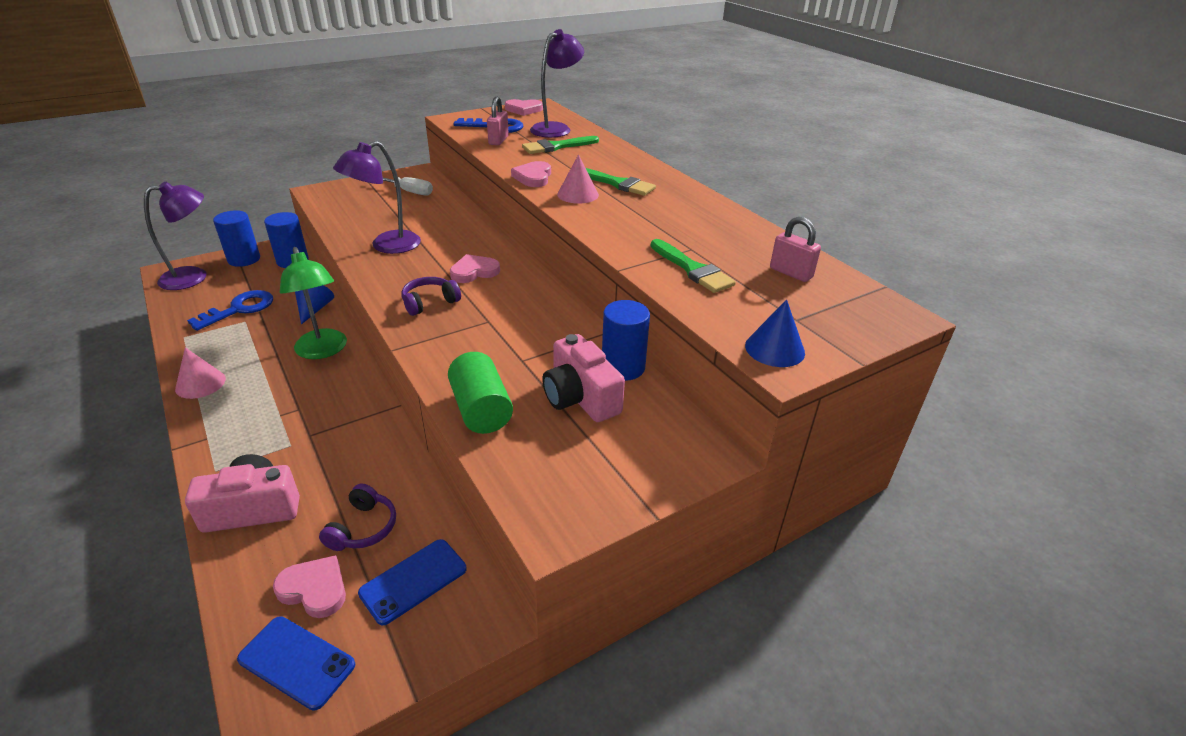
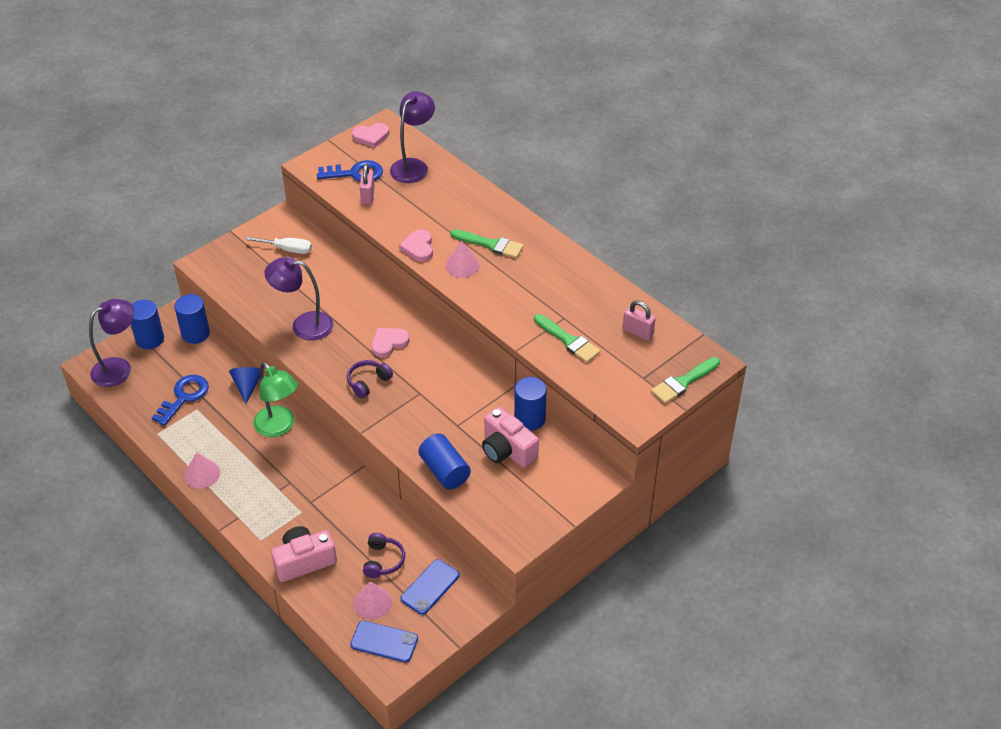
camera: 10 degrees left, 10 degrees up
pink heart [273,555,346,618] -> pink cone [354,581,392,619]
purple lamp [333,141,421,254] -> purple lamp turned 60 degrees clockwise [264,257,333,341]
green cylinder [448,352,513,434] -> blue cylinder [418,433,471,489]
green brush [522,136,599,154] -> green brush moved to [651,357,720,404]
blue cone [745,299,805,367] -> none

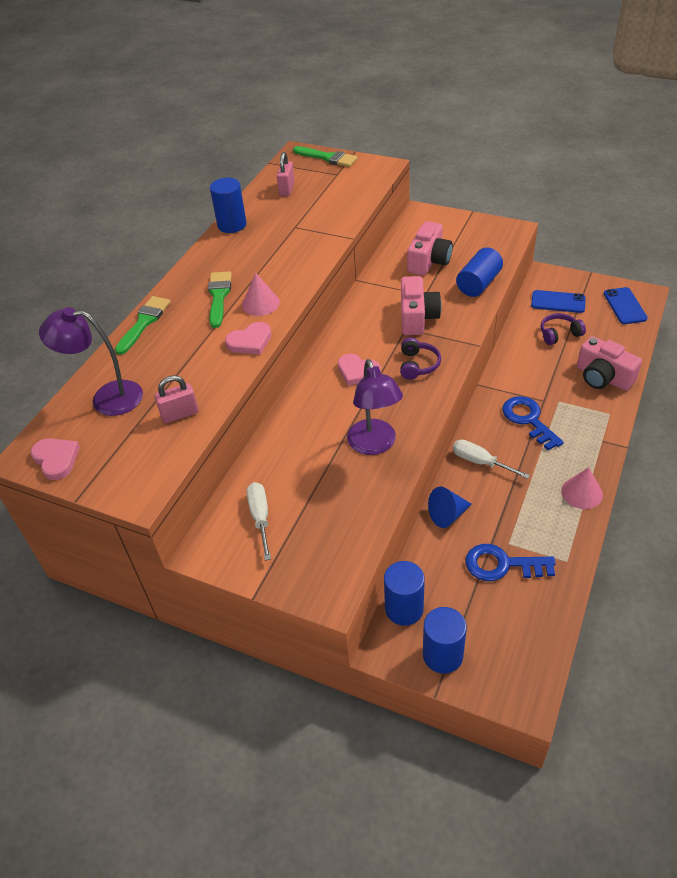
camera: 110 degrees left, 0 degrees up
purple lamp [89,299,134,387] -> none
green lamp [253,362,298,437] -> white screwdriver [453,440,530,479]
blue key [317,160,383,182] -> blue key moved to [502,396,564,450]
purple headphones [347,360,393,399] -> purple headphones turned 105 degrees counterclockwise [400,337,441,380]
pink cone [354,581,392,619] -> none
blue cylinder [514,377,547,431] -> blue cylinder moved to [210,178,247,233]
green brush [534,314,600,363] -> green brush moved to [115,296,171,355]
none -> pink camera [401,276,442,335]

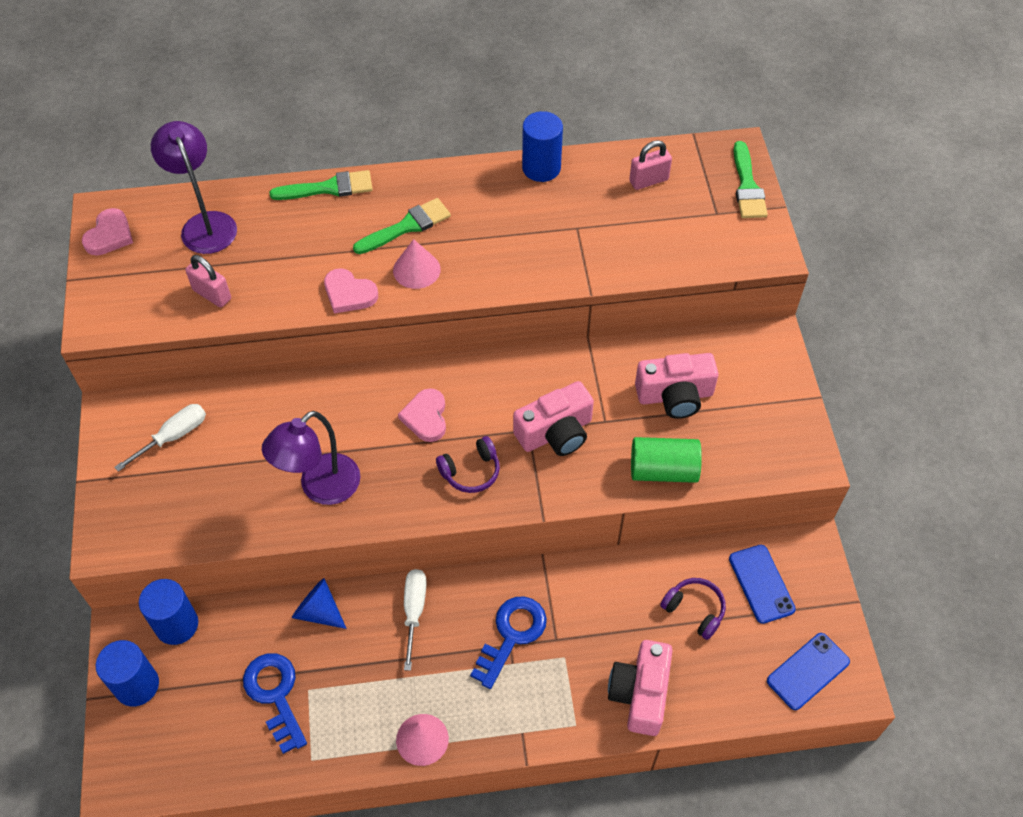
camera: 55 degrees right, 10 degrees up
blue cylinder [456,247,503,297] -> green cylinder [631,437,702,483]

